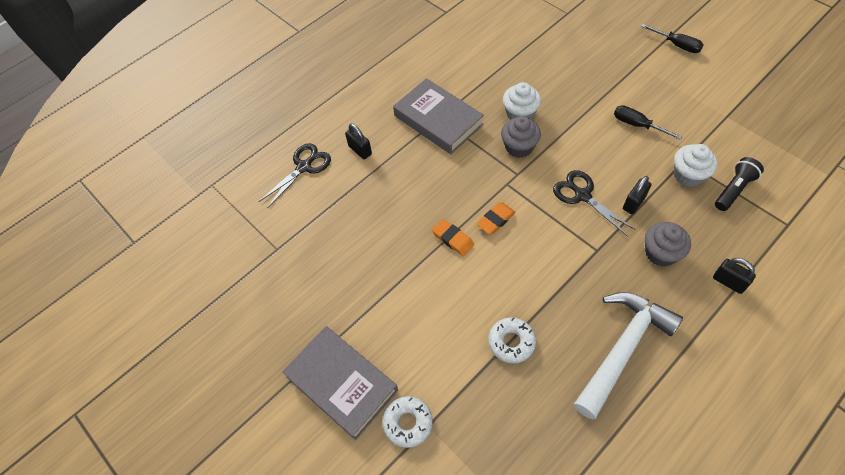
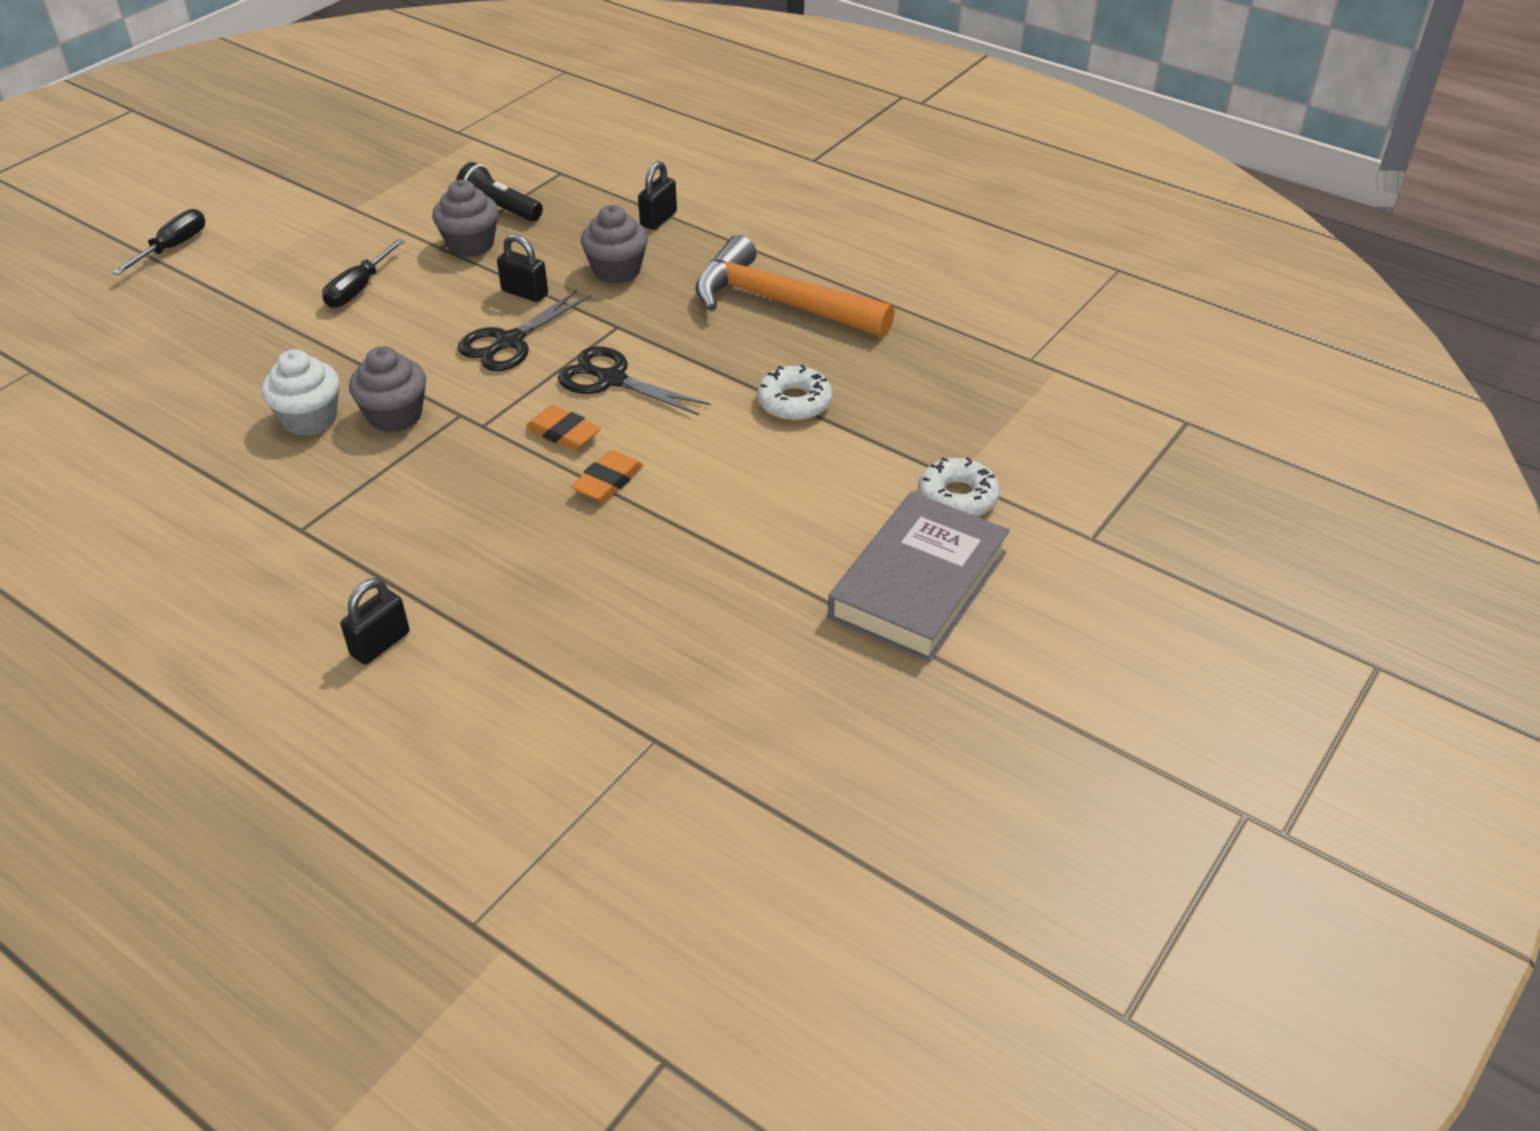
camera: 105 degrees left, 15 degrees down
black scissors [259,143,331,208] -> black scissors moved to [558,346,711,415]
grey book [393,78,484,154] -> none
white hammer [574,292,683,419] -> orange hammer [695,235,895,337]
white cupcake [674,144,718,187] -> grey cupcake [432,180,499,257]

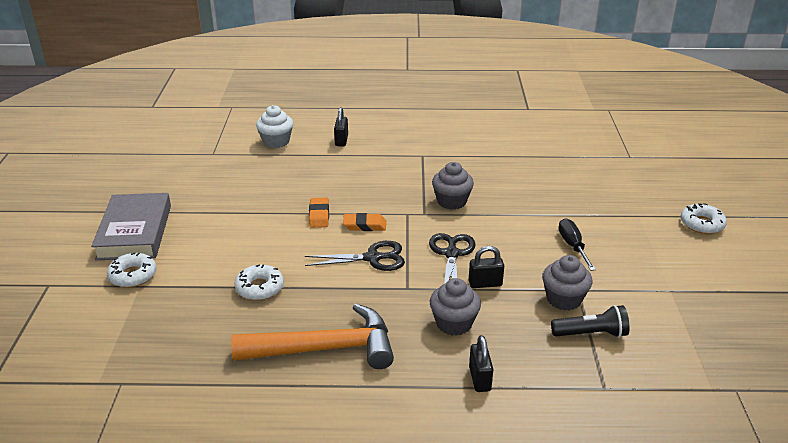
camera: 145 degrees right, 10 degrees down
black screwdriver [112,209,205,275] -> white donut [680,203,727,234]
white cupcake [261,349,340,436] -> white cupcake moved to [256,105,293,148]

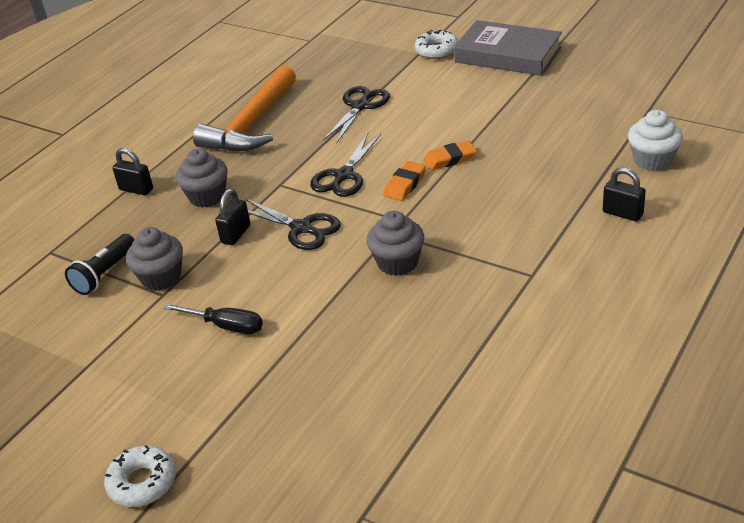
camera: 125 degrees right, 5 degrees up
white donut [234,265,284,300] -> black scissors [323,86,390,144]
orange eraser [309,198,329,228] -> orange eraser turned 45 degrees counterclockwise [423,140,477,170]

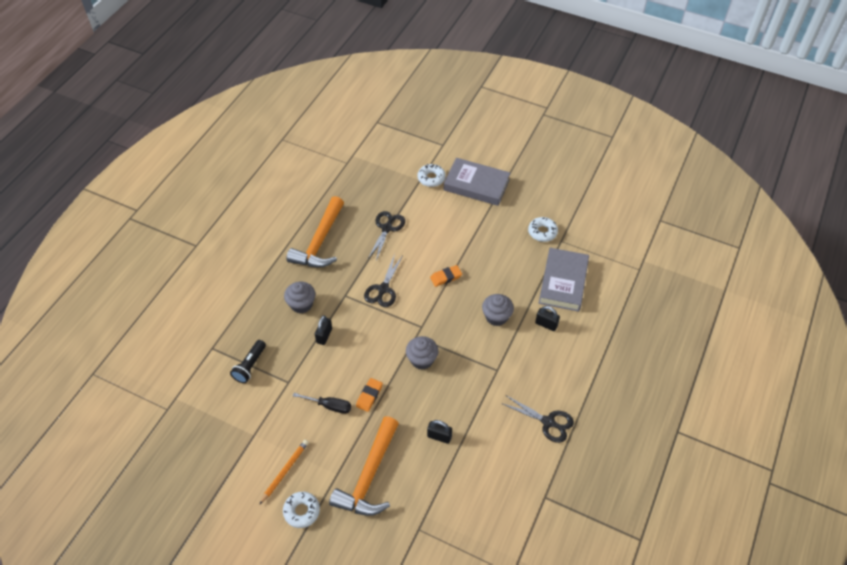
camera: 10 degrees left, 15 degrees up
black padlock [112,148,153,195] -> black padlock moved to [427,420,452,444]
grey cupcake [126,227,183,291] -> grey cupcake moved to [482,294,514,326]
black scissors [245,199,341,250] -> black scissors moved to [501,396,574,443]
orange eraser [383,161,426,201] -> orange eraser moved to [356,378,383,412]
white cupcake [628,110,683,171] -> grey book [539,248,589,312]
none -> orange pencil [259,440,309,505]
none -> orange hammer [329,416,399,516]
none -> white donut [528,217,558,242]

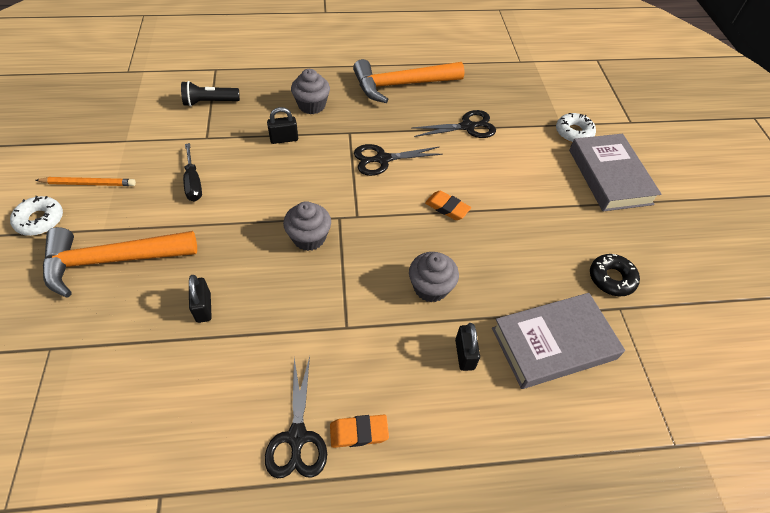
camera: 55 degrees right, 0 degrees up
orange eraser [356,378,383,412] -> orange eraser moved to [330,415,389,448]
white donut [528,217,558,242] -> black donut [590,254,640,296]

